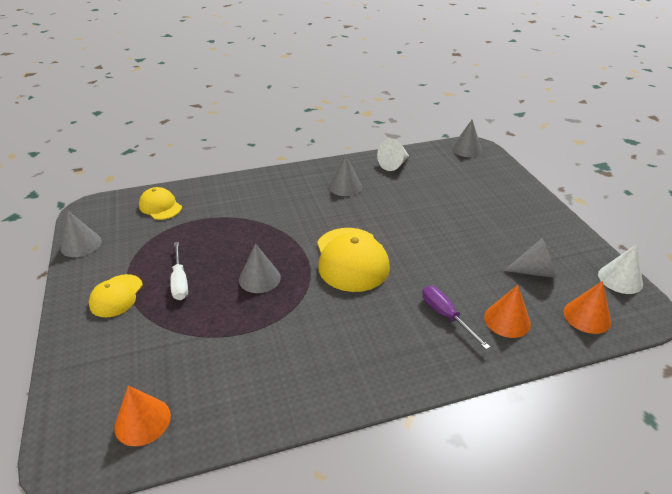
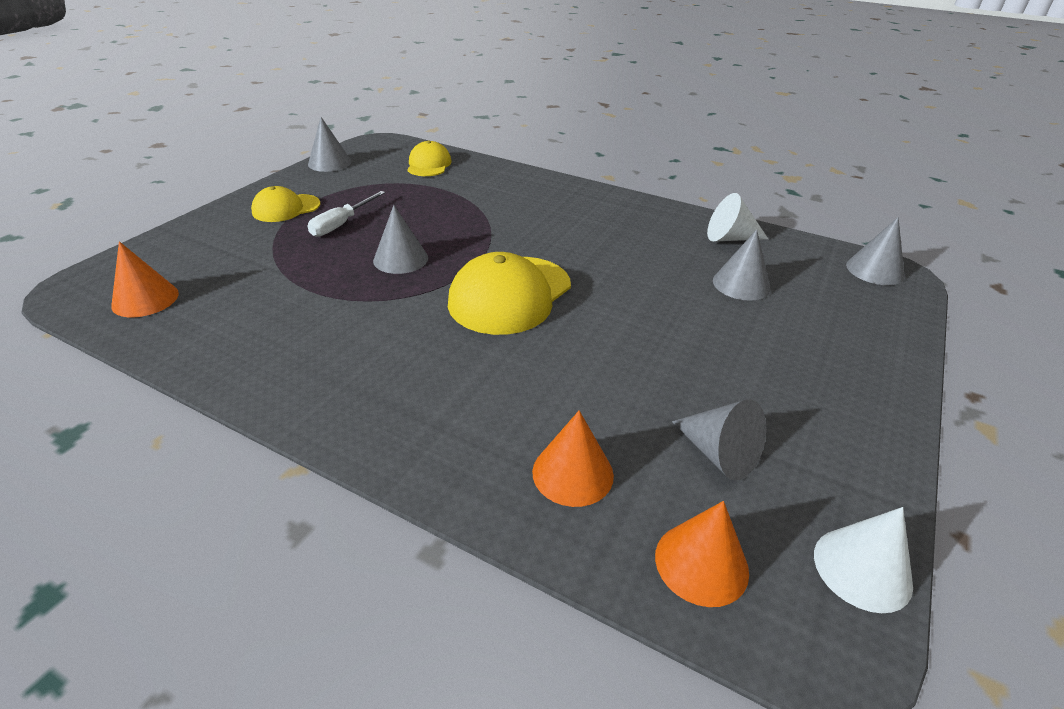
camera: 45 degrees right, 0 degrees up
grey cone [329,155,362,196] -> grey cone moved to [713,230,770,301]
purple screwdriver [422,286,490,349] -> none

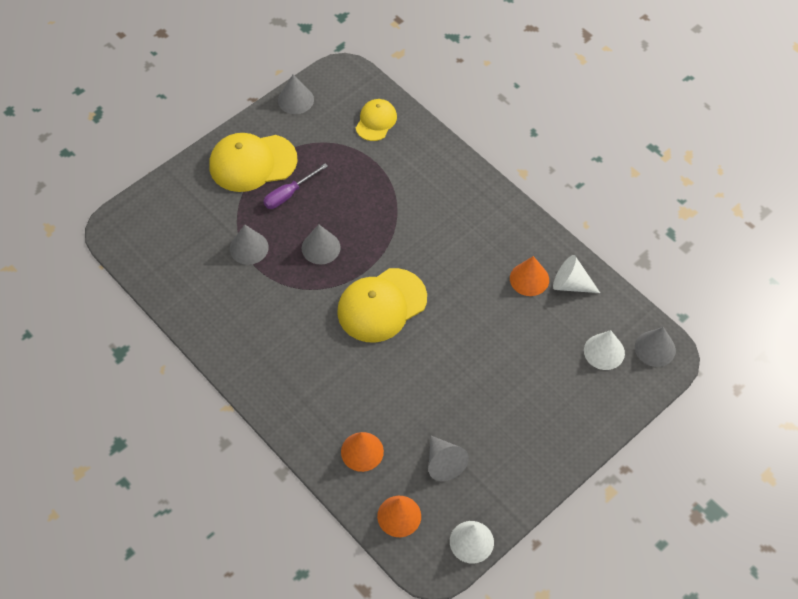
camera: 20 degrees right, 20 degrees up
orange cone [111,241,179,317] -> orange cone moved to [510,256,549,296]
yellow cap [251,186,321,222] -> yellow cap [209,133,297,192], size x1.73
white screwdriver [308,191,385,237] -> purple screwdriver [263,164,328,209]
grey cone [713,230,770,301] -> grey cone moved to [230,224,269,265]
none -> white cone [584,330,625,370]

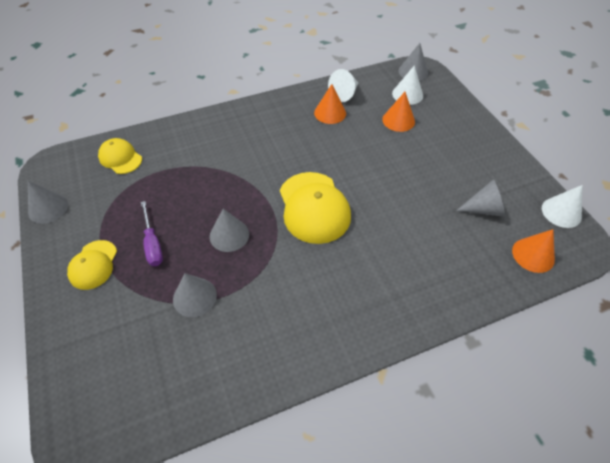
camera: 70 degrees left, 5 degrees down
yellow cap [209,133,297,192] -> yellow cap [67,240,117,290], size x0.58
orange cone [341,432,384,472] -> orange cone moved to [382,92,415,132]

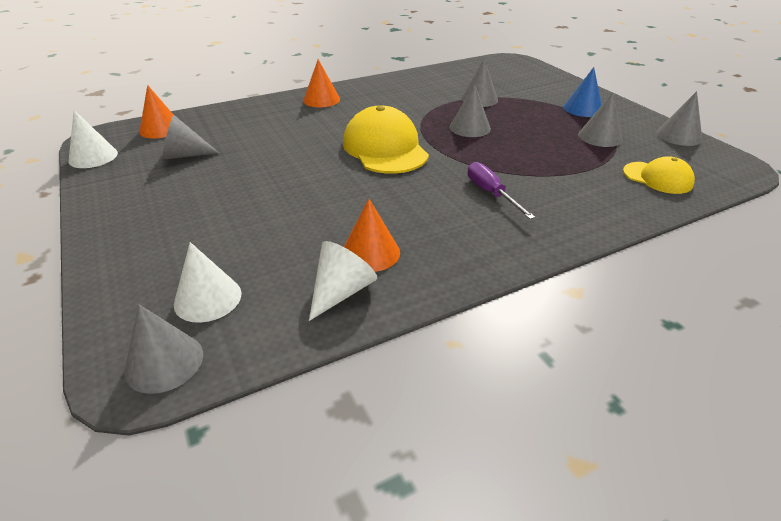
camera: 175 degrees right, 15 degrees down
yellow cap [67,240,117,290] -> blue cone [563,67,602,117]
purple screwdriver [141,201,163,266] -> purple screwdriver moved to [467,162,535,219]
orange cone [382,92,415,132] -> orange cone moved to [303,59,340,107]
none -> grey cone [578,92,623,147]

